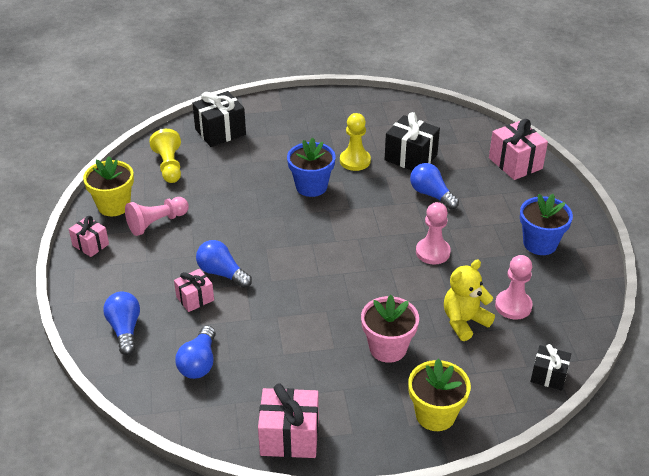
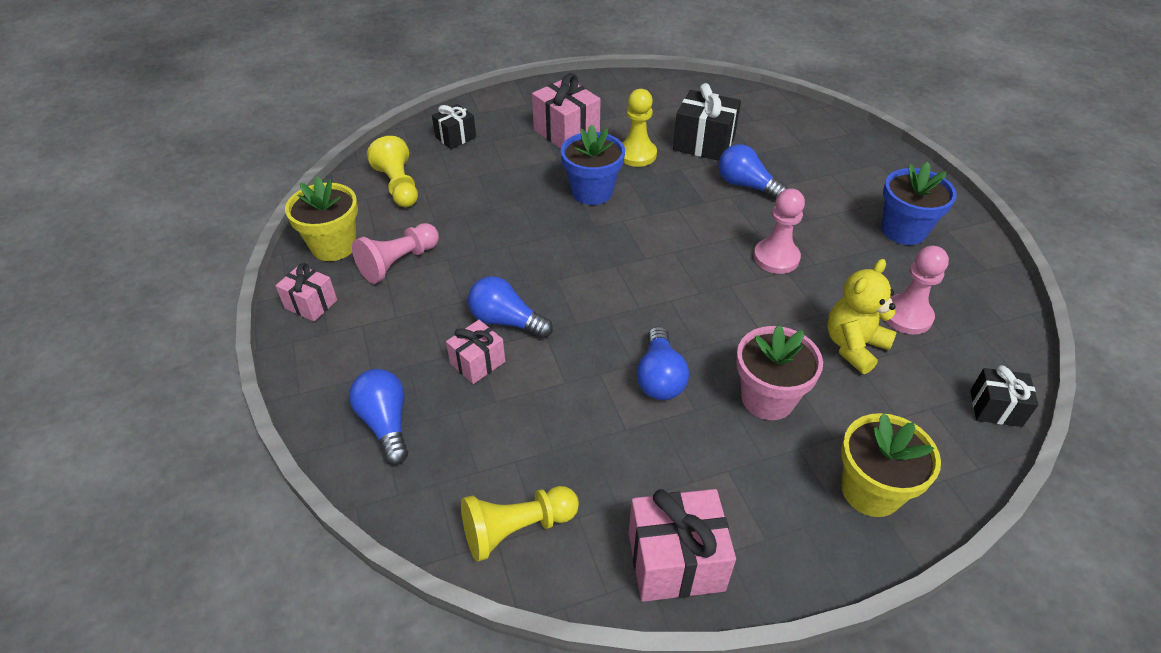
camera: 10 degrees left, 5 degrees up
blue light bulb [175,326,216,379] -> blue light bulb moved to [636,326,689,400]
black gift [192,91,246,147] -> black gift [432,104,476,149], size x0.61
pink gift [489,119,548,180] -> pink gift moved to [532,73,601,149]
none -> yellow pawn [461,486,579,562]

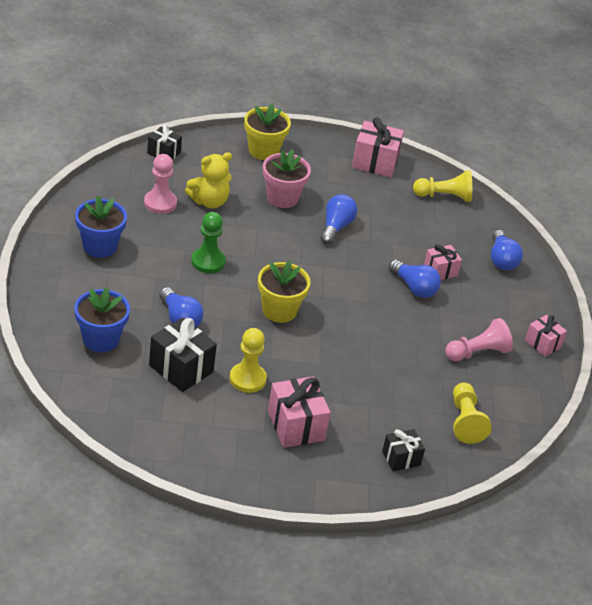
camera: 165 degrees left, 5 degrees down
yellow flower pot [285,176,358,261] -> yellow flower pot moved to [258,260,311,323]
blue flower pot [561,124,625,205] -> blue flower pot moved to [74,287,130,352]
pink pawn [753,188,805,274] -> green pawn [191,212,226,273]

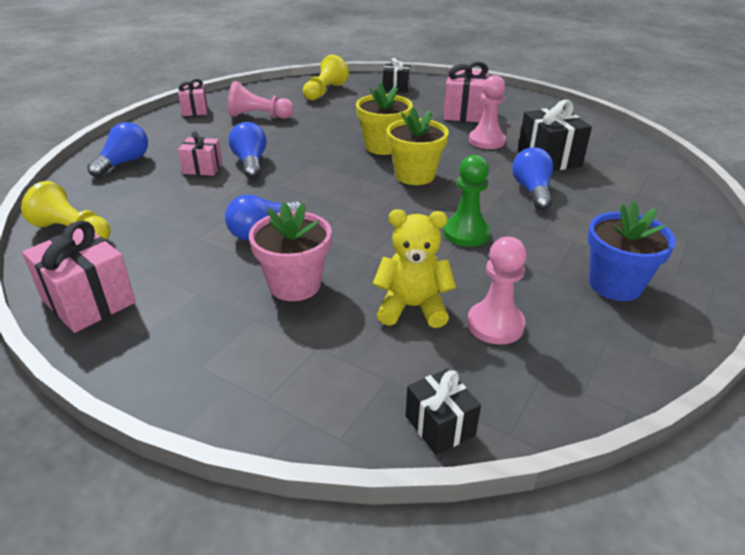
camera: 145 degrees left, 5 degrees down
blue flower pot [74,287,130,352] -> none
yellow pawn [229,328,267,393] -> pink pawn [469,75,506,149]
yellow flower pot [244,103,291,160] -> yellow flower pot moved to [356,83,413,155]

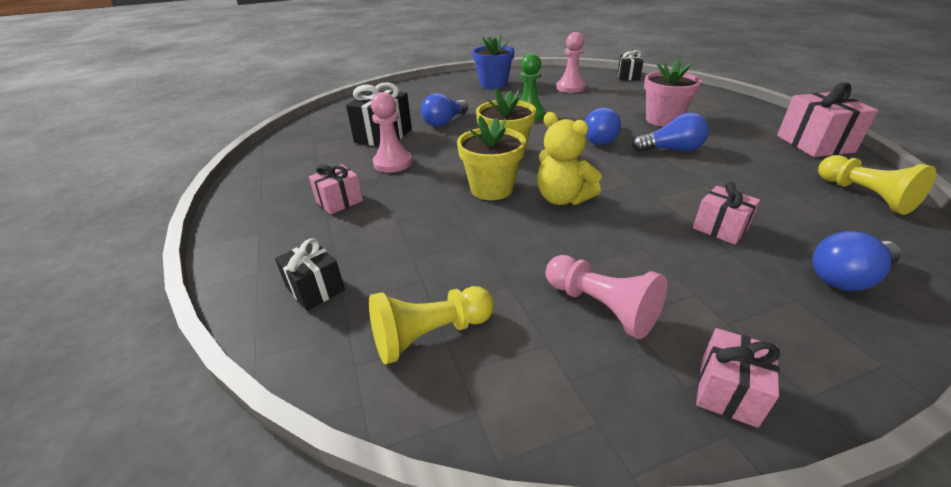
camera: 140 degrees left, 0 degrees up
blue light bulb [229,122,267,179] -> blue light bulb moved to [585,107,621,145]
yellow teddy bear [373,209,456,328] -> yellow teddy bear moved to [537,112,602,205]
pink gift [443,62,489,123] -> pink gift [309,164,363,214], size x0.61

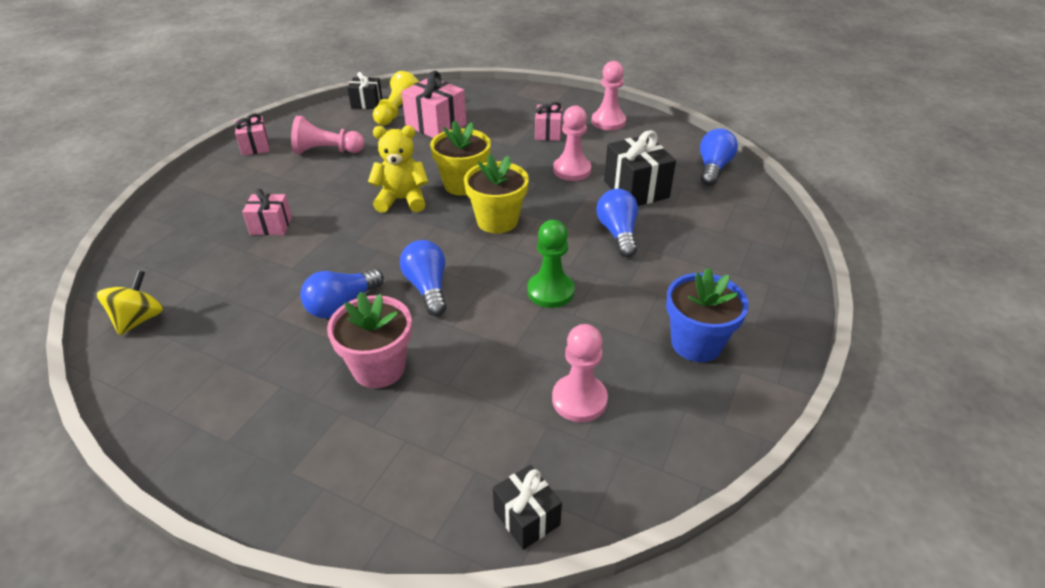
camera: 135 degrees right, 5 degrees up
black gift [275,238,345,311] -> black gift moved to [347,72,382,109]
pink gift [777,82,878,157] -> pink gift moved to [401,71,466,138]
blue light bulb [812,231,901,291] -> blue light bulb moved to [700,128,738,186]
yellow pawn [818,155,936,215] -> yellow spinning top [97,270,164,336]
none -> pink pawn [591,61,626,131]

